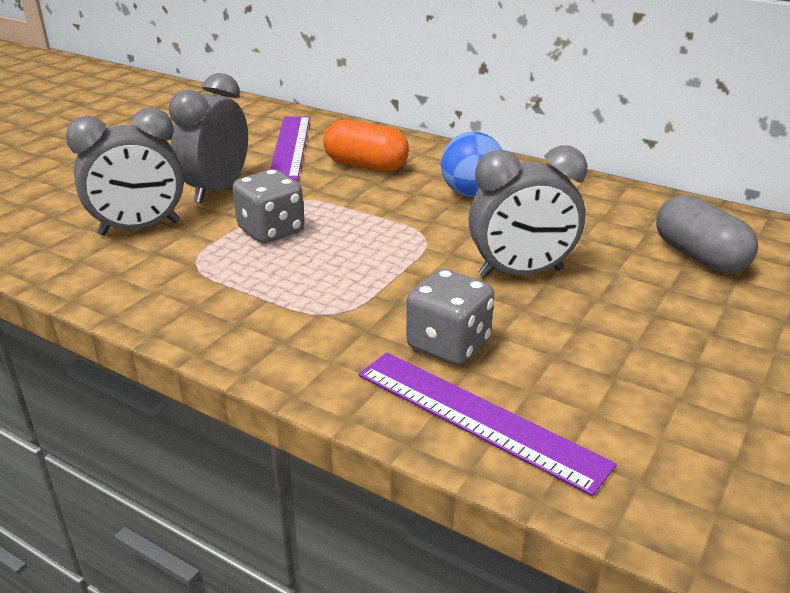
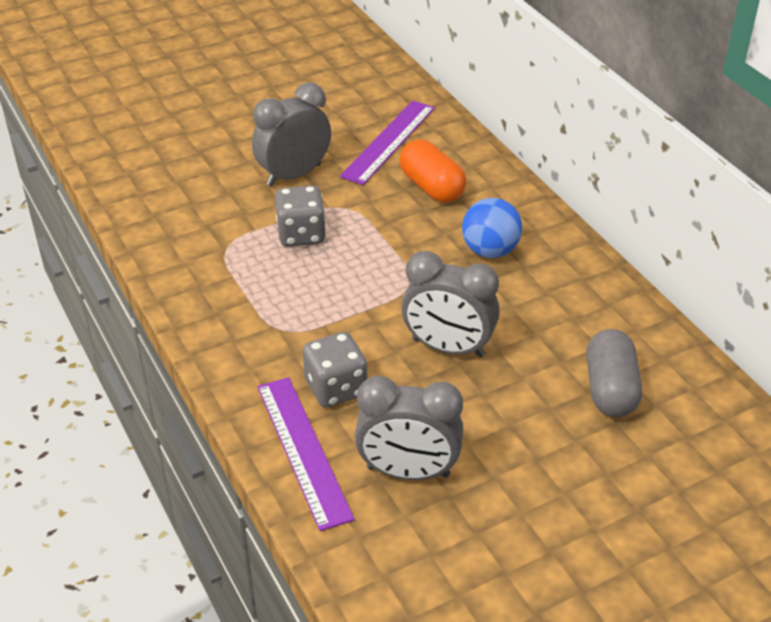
camera: 30 degrees right, 10 degrees up
grey clock [66,107,184,236] -> grey clock moved to [355,376,463,480]

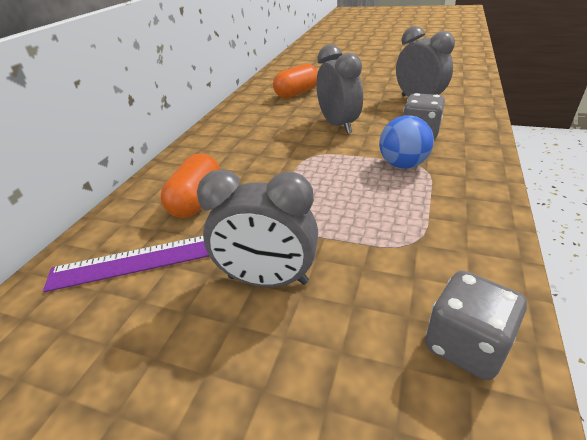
camera: 130 degrees left, 5 degrees down
purple ruler [257,377,355,531] -> none
grey dice [275,185,326,247] -> grey dice moved to [425,271,527,380]
blue ball [462,198,522,258] -> blue ball moved to [379,116,434,169]
grey capsule [586,329,642,417] -> orange capsule [273,64,318,98]

